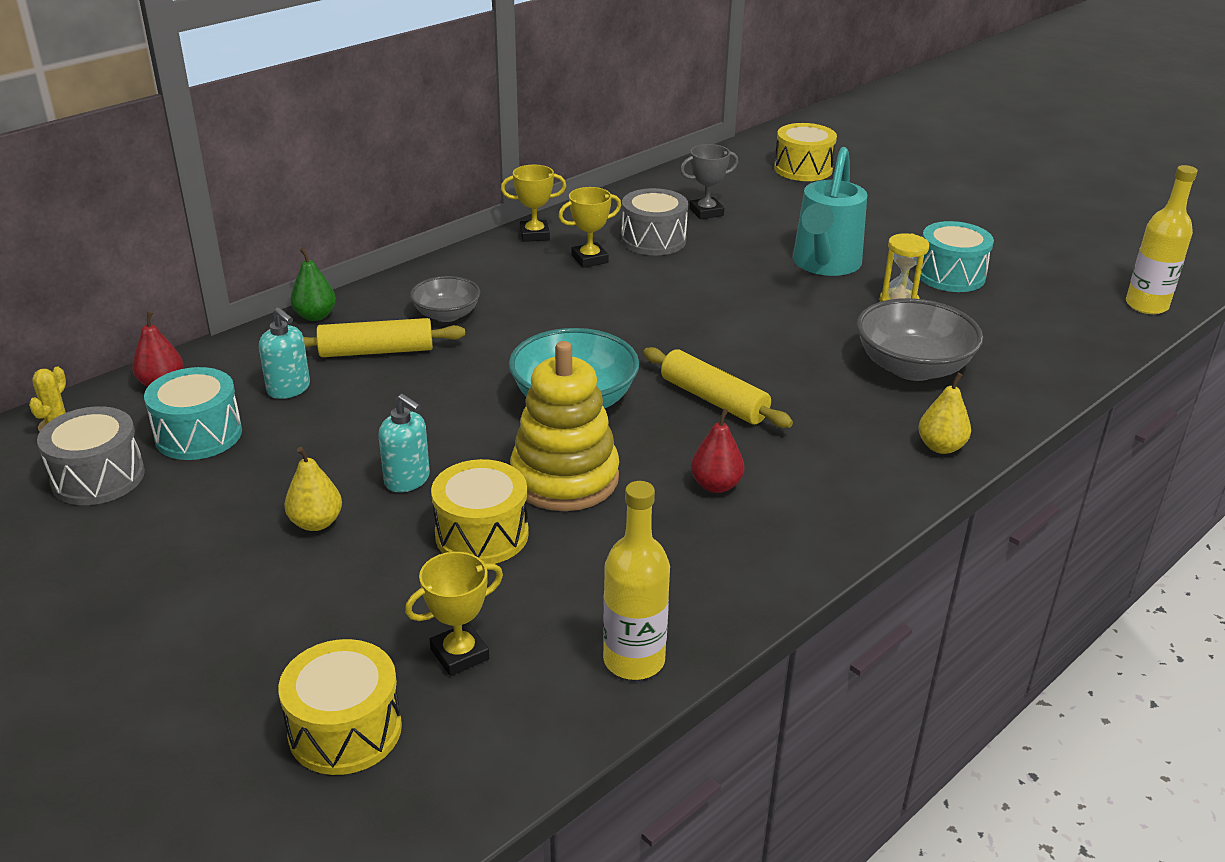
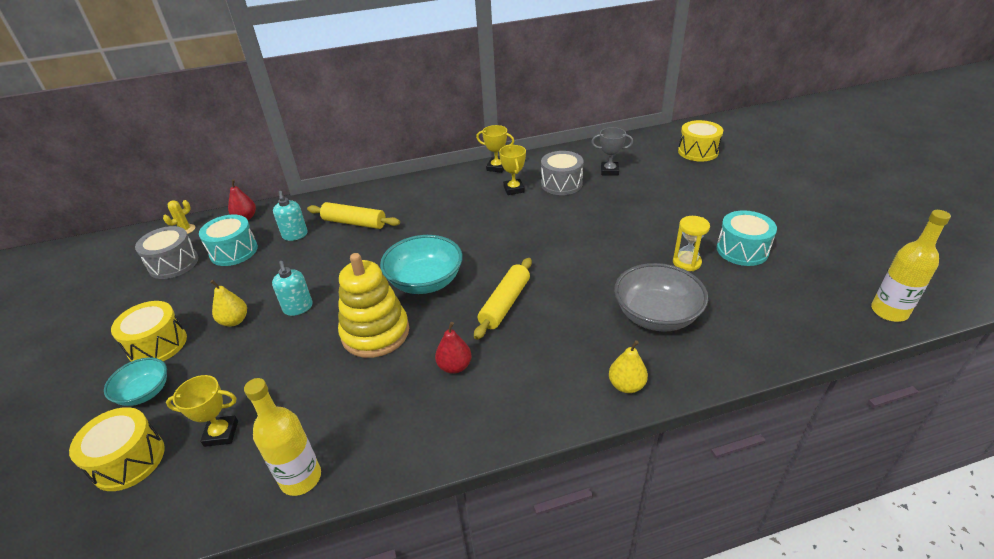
camera: 30 degrees right, 5 degrees up
green pear [290,248,336,321] -> none
grey bowl [410,276,480,322] -> none
yellow drum [431,459,529,564] -> yellow drum moved to [111,301,187,362]
yellow trophy [558,187,621,268] -> yellow trophy turned 75 degrees clockwise [499,145,526,195]
yellow rolling pin [643,347,793,428] -> yellow rolling pin turned 45 degrees clockwise [474,258,532,340]
turquoise watering can [793,147,867,276] -> none
none -> turquoise bowl [104,358,167,406]

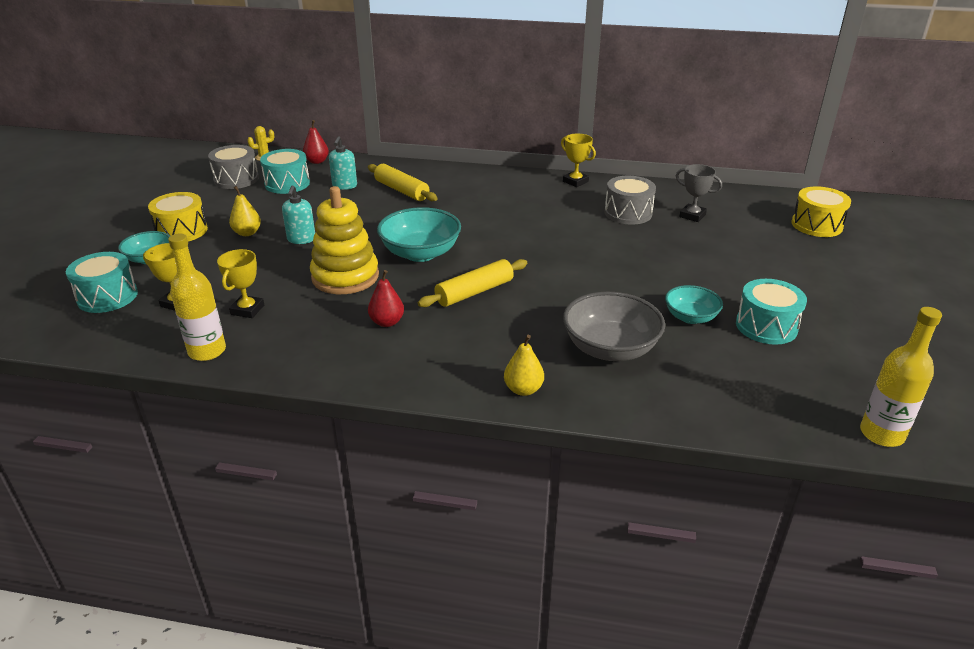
camera: 25 degrees right, 5 degrees down
yellow drum [69,407,165,491] -> turquoise drum [66,252,138,313]
yellow trophy [499,145,526,195] -> yellow trophy moved to [217,249,264,318]
yellow hourglass [673,216,710,271] -> turquoise bowl [665,285,723,324]

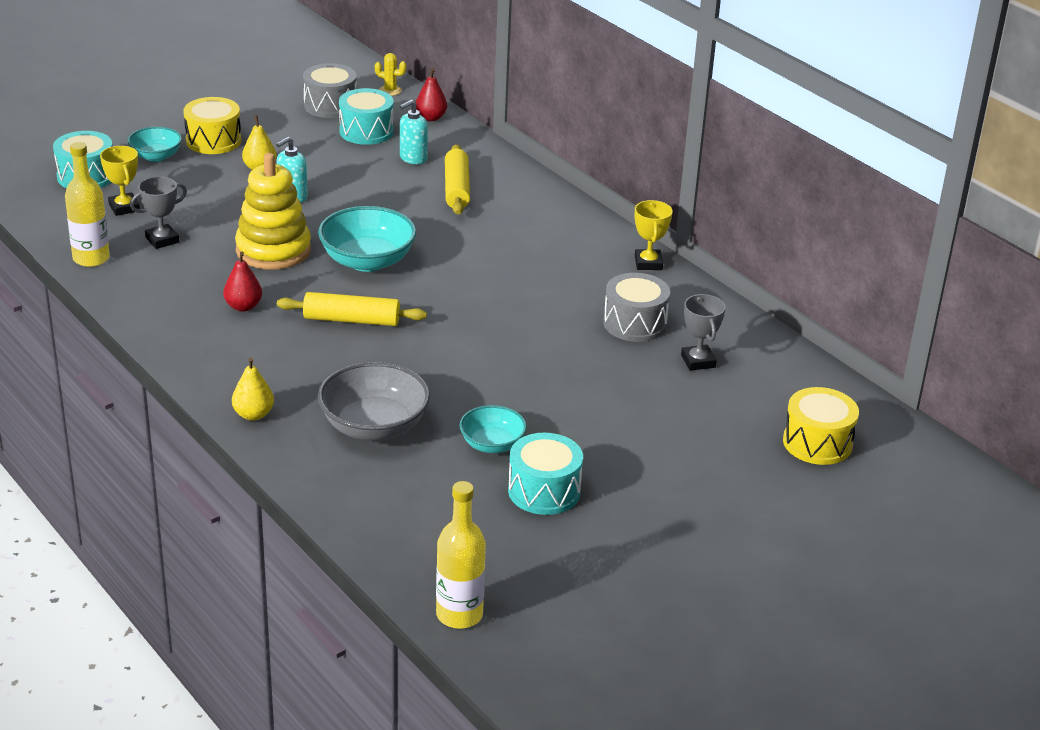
camera: 40 degrees right, 0 degrees up
yellow trophy [217,249,264,318] -> grey trophy [130,177,187,249]

